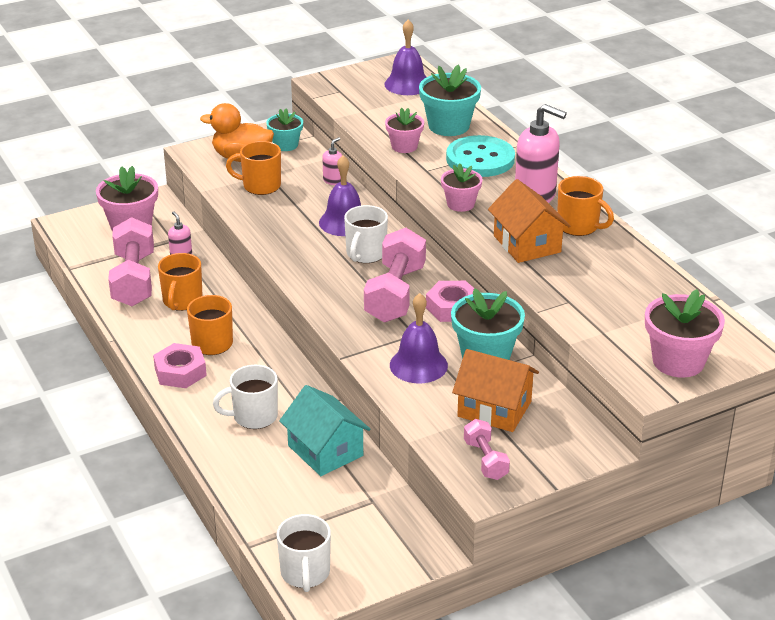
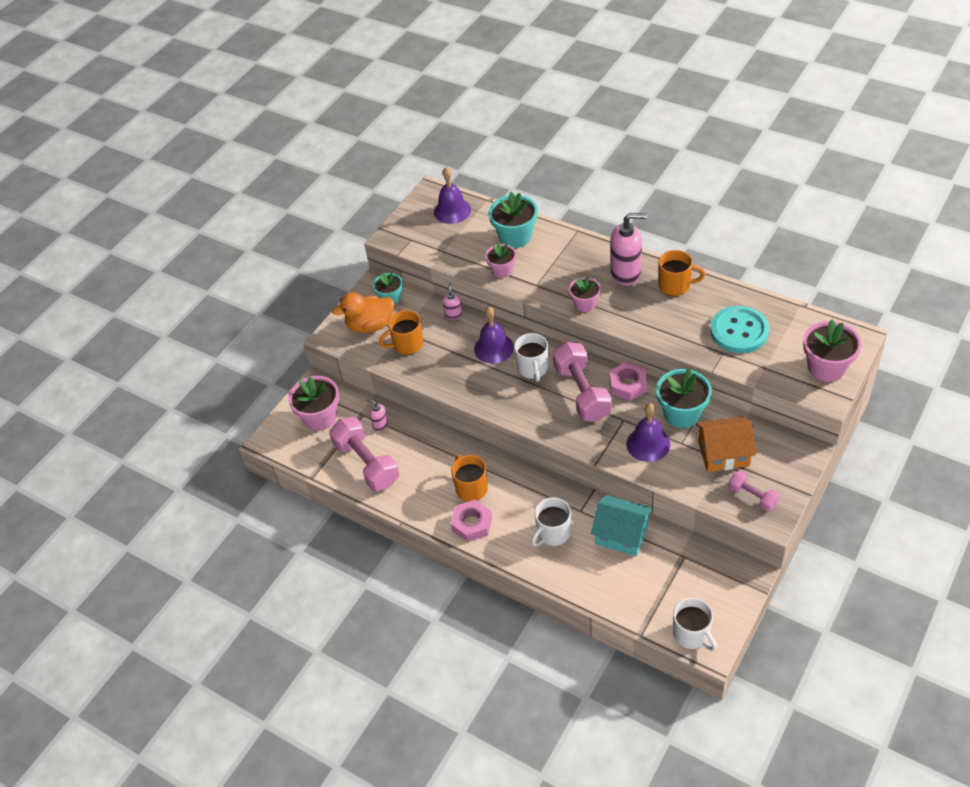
camera: 25 degrees left, 15 degrees up
orange mug [158,253,203,311] -> none
turquoise button [446,135,515,177] -> turquoise button moved to [710,306,769,353]
orange house [488,179,570,263] -> none

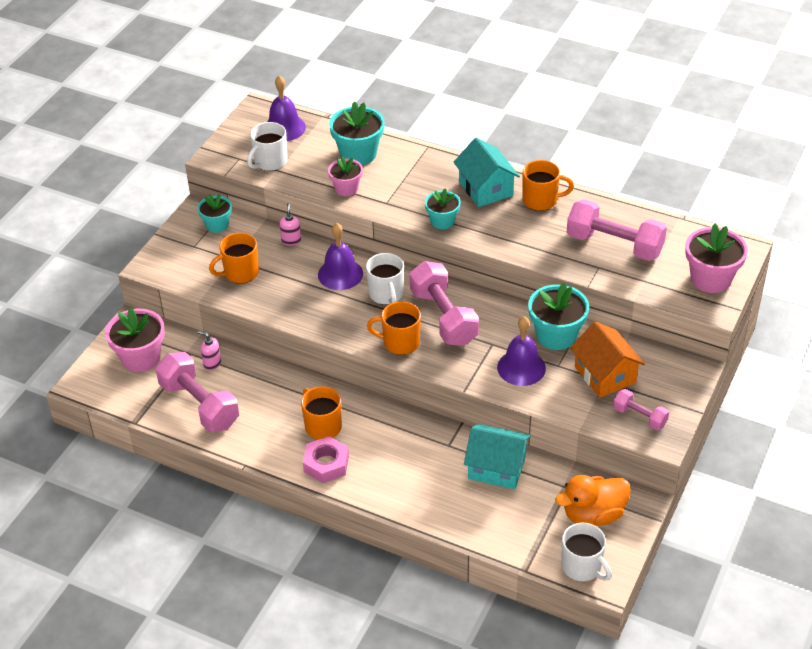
camera: 10 degrees left, 5 degrees down
orange duck [332,292,394,333] -> orange duck moved to [555,475,631,526]
white mug [531,498,571,546] -> white mug moved to [247,122,288,171]
pink flower pot [569,276,601,312] -> turquoise flower pot [425,189,461,229]
pink nut [609,362,647,401] -> none
pink soap dispenser [611,213,647,285] -> turquoise house [453,137,520,207]
orange house [696,416,756,472] -> orange house turned 75 degrees clockwise [570,321,645,398]
turquoise button [710,306,769,353] -> pink dumbbell [567,199,667,261]
none -> orange mug [367,301,421,355]

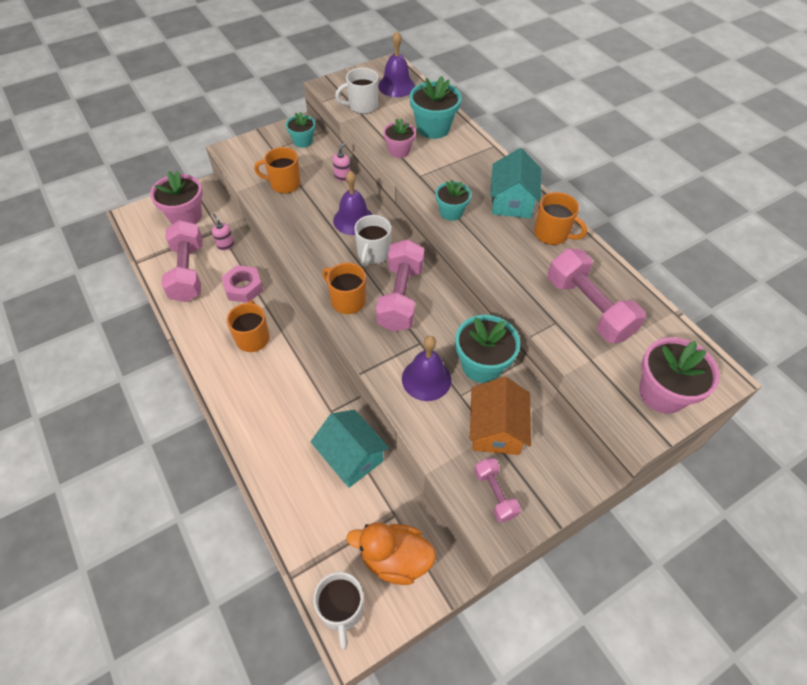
camera: 30 degrees right, 10 degrees up
pink nut [303,436,349,483] -> pink nut moved to [221,265,264,303]

